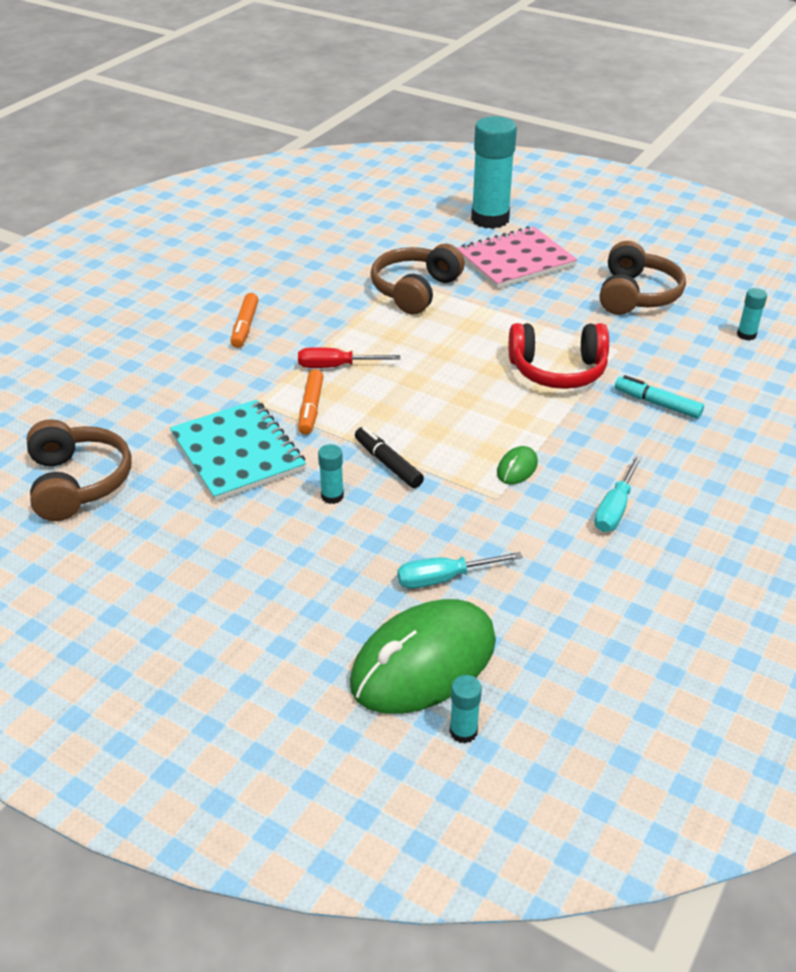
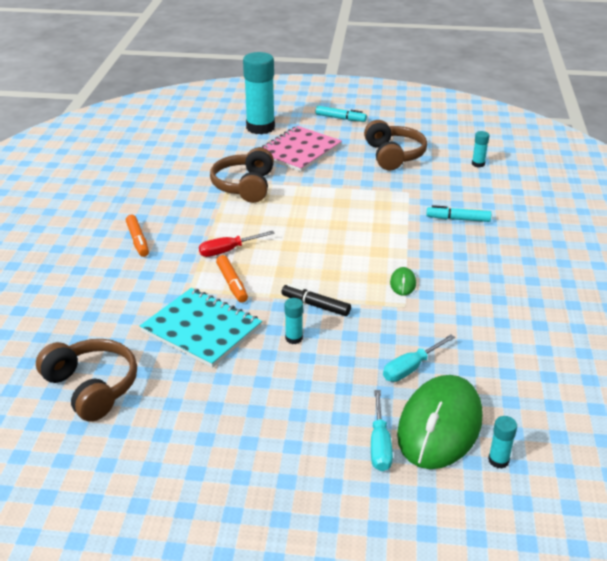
camera: 25 degrees left, 5 degrees down
red headphones [509,323,609,389] -> none
turquoise screwdriver [594,455,643,532] -> turquoise screwdriver moved to [371,390,393,471]
none -> turquoise marker [315,106,367,122]

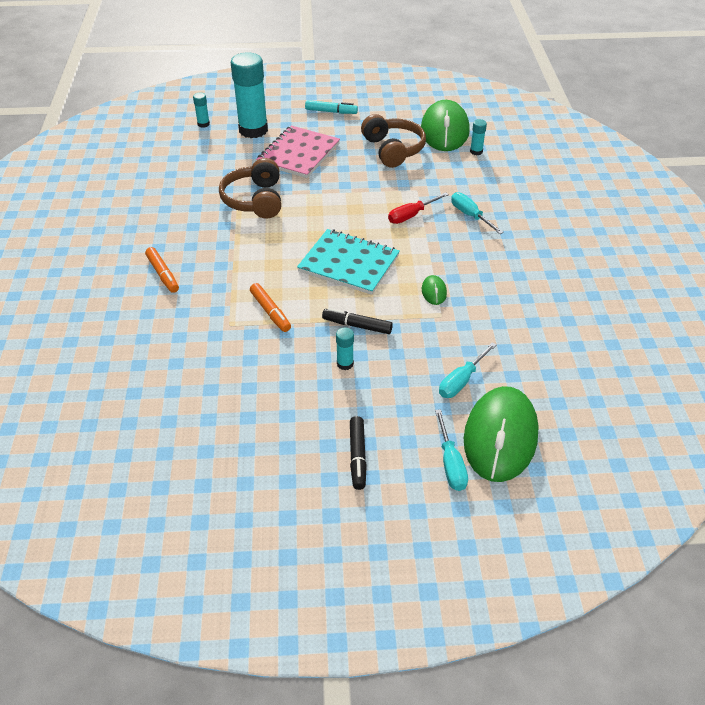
camera: 10 degrees left, 10 degrees up
brown headphones [36,339,137,422] -> none
turquoise notebook [140,288,262,368] -> turquoise notebook moved to [297,229,400,295]
red screwdriver [199,231,275,257] -> red screwdriver moved to [388,192,449,224]
turquoise marker [426,205,491,222] -> turquoise screwdriver [451,192,504,234]
turquoise glue stick [488,416,517,469] -> turquoise glue stick moved to [193,93,210,128]
none -> black marker [350,416,367,490]
none -> green mouse [421,100,470,151]

